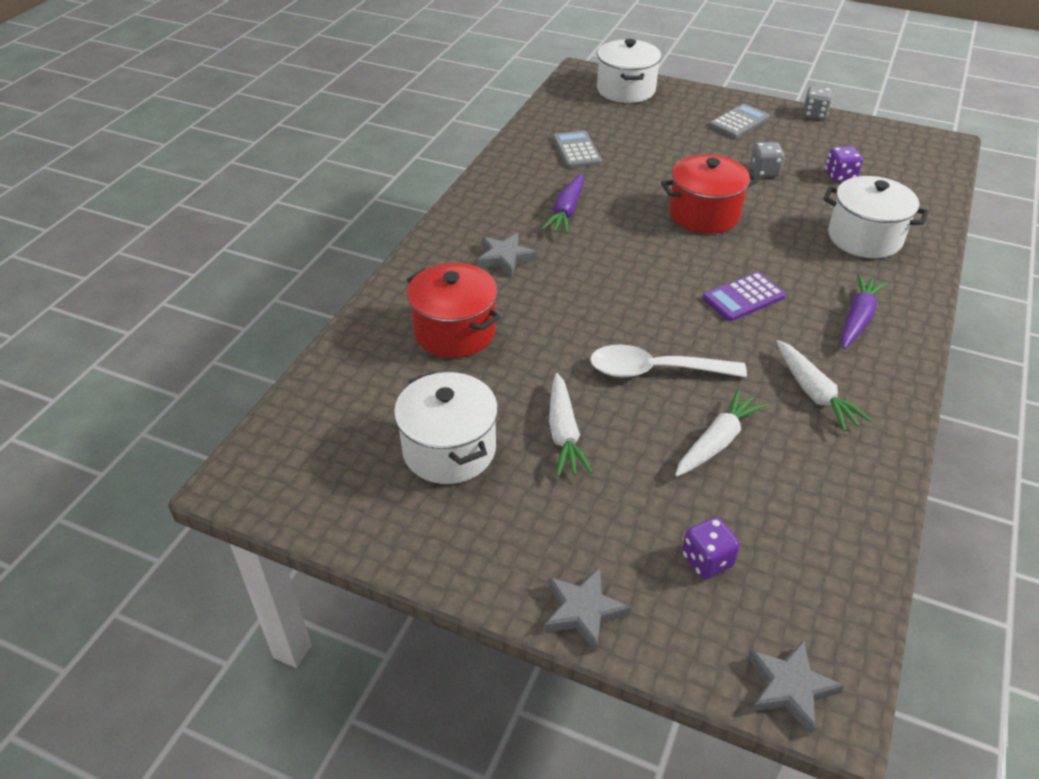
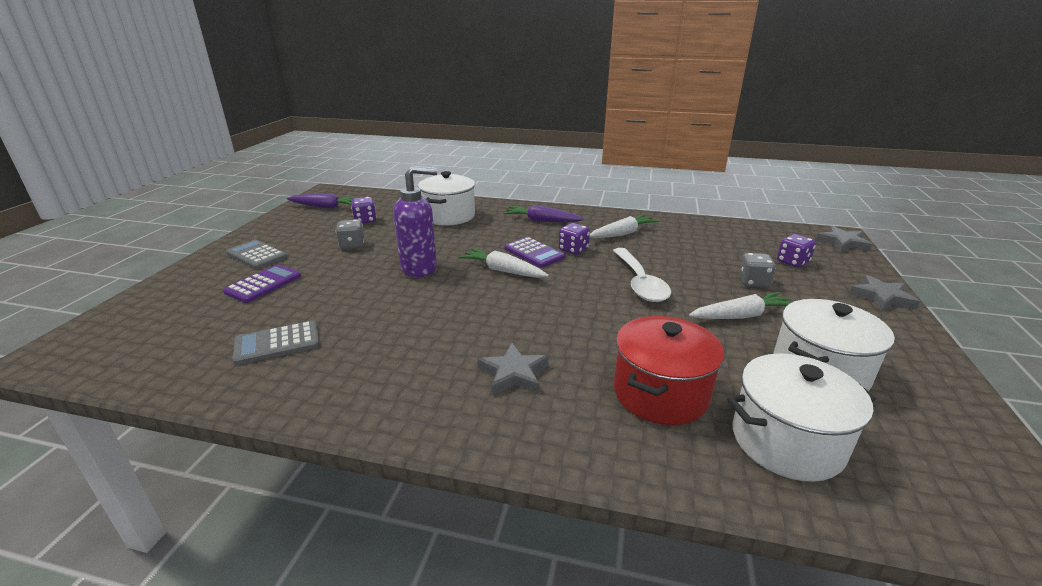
camera: 100 degrees left, 15 degrees down
purple carrot [541,174,584,234] -> purple carrot moved to [287,193,357,209]
white pot [597,39,661,103] -> white pot moved to [727,353,876,482]
red pot [661,154,758,234] -> purple soap dispenser [393,166,437,278]
white carrot [675,389,767,477] -> white carrot moved to [459,248,549,278]
grey dice [803,86,833,120] -> grey dice moved to [739,253,776,288]
none -> purple calculator [223,264,301,303]
none -> purple dice [559,223,590,255]

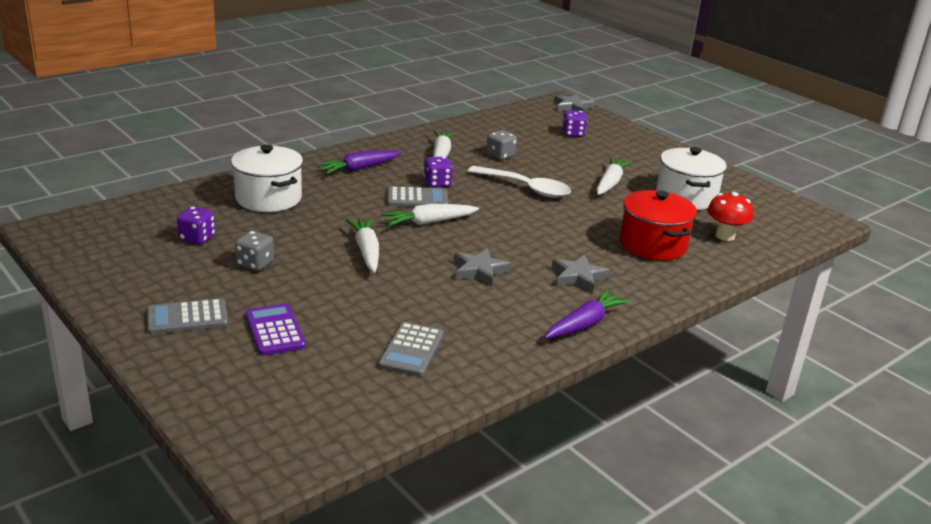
camera: 55 degrees left, 0 degrees up
purple carrot [287,193,357,209] -> purple carrot moved to [545,289,630,339]
purple soap dispenser [393,166,437,278] -> white carrot [346,218,379,273]
purple calculator [504,237,565,268] -> grey calculator [387,187,448,207]
white pot [727,353,876,482] -> red mushroom [707,192,753,241]
grey dice [739,253,776,288] -> grey dice moved to [486,130,517,160]
grey star [849,275,921,311] -> grey star moved to [454,248,511,286]

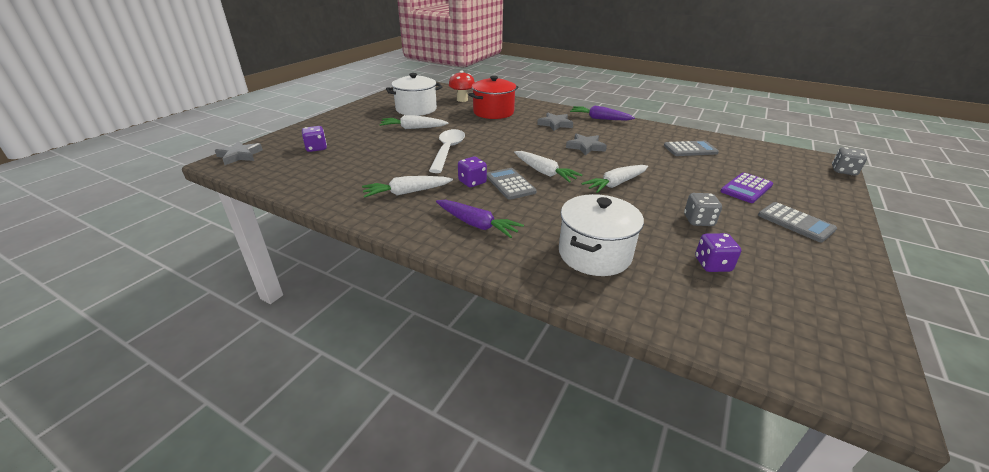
camera: 110 degrees left, 5 degrees up
grey dice [486,130,517,160] -> grey dice moved to [832,147,867,176]

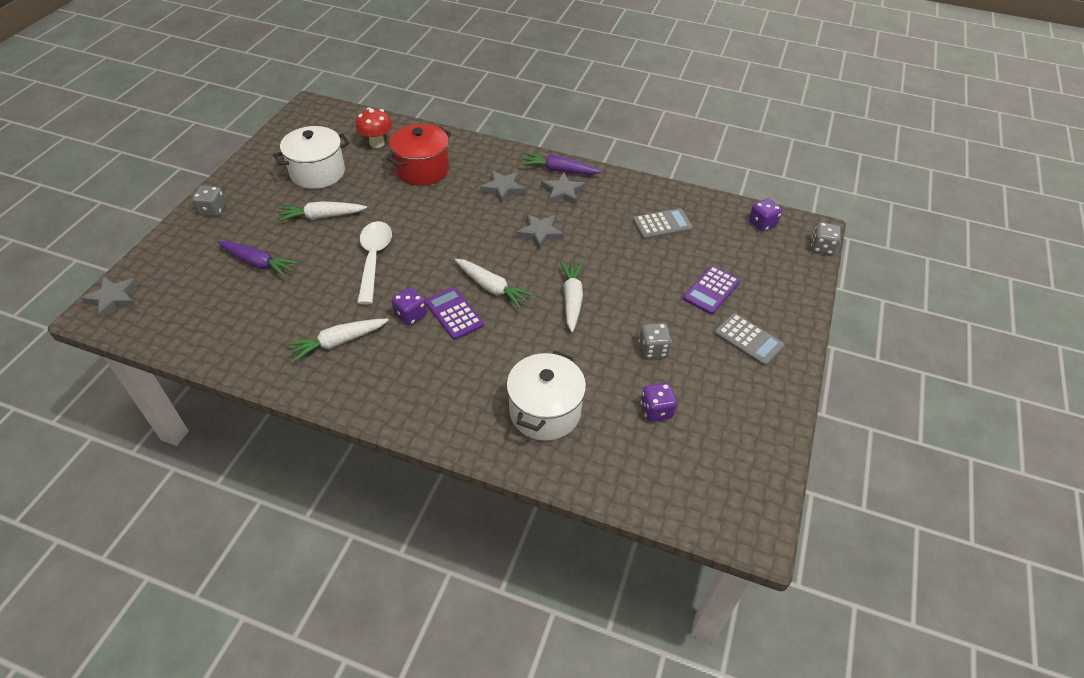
camera: 10 degrees left, 15 degrees up
purple dice [302,126,327,152] -> purple dice moved to [749,198,782,232]
purple carrot [436,200,524,238] -> purple carrot moved to [217,241,299,278]
grey calculator [487,168,537,200] -> purple calculator [425,287,484,340]
white carrot [581,165,648,193] -> white carrot turned 135 degrees clockwise [560,261,583,332]
none -> grey dice [192,185,226,217]
none -> grey star [541,173,586,205]

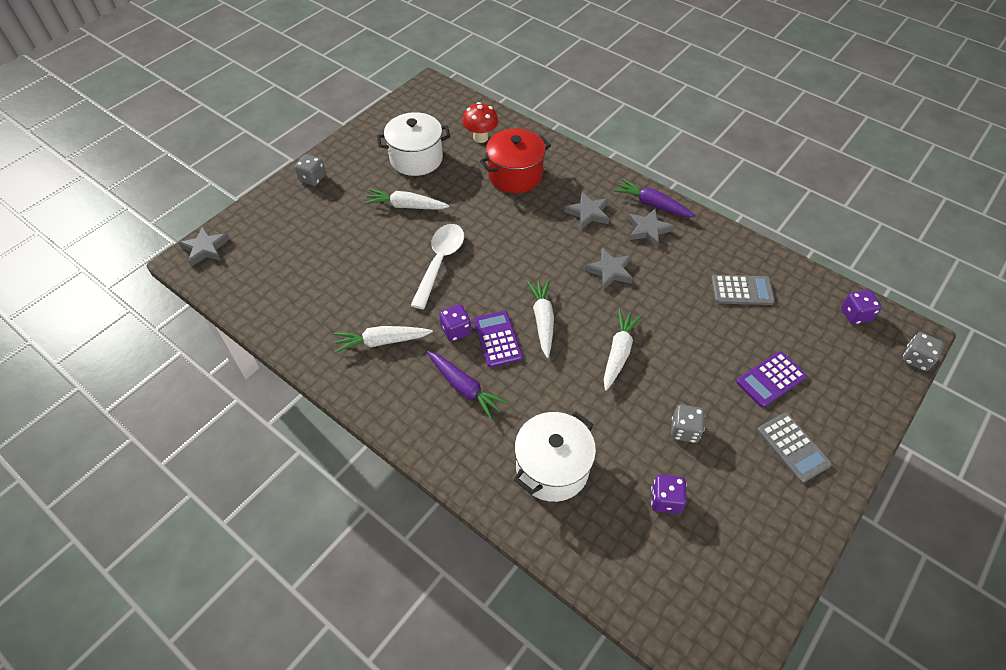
camera: 20 degrees right, 5 degrees up
purple carrot [217,241,299,278] -> purple carrot moved to [427,351,509,420]
white carrot [455,259,534,309] -> white carrot turned 150 degrees counterclockwise [527,279,554,358]

